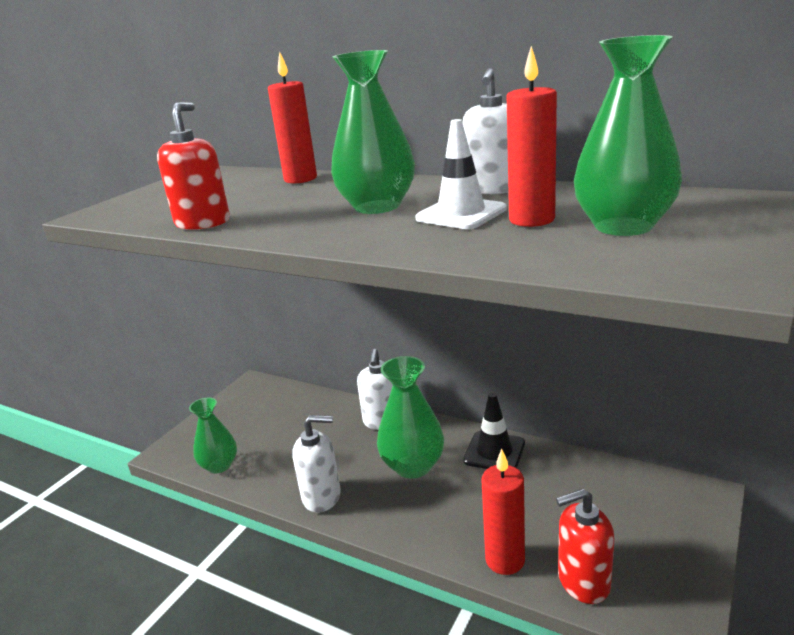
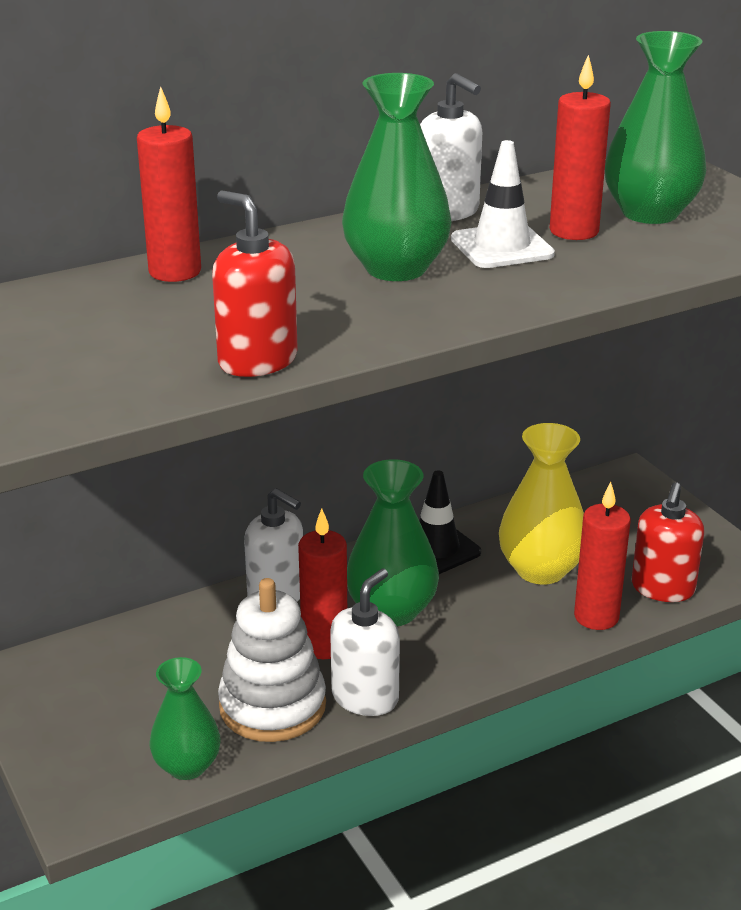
camera: 60 degrees left, 5 degrees up
none -> white stacking toy [218,578,326,742]
none -> red candle [298,508,347,659]
none -> yellow vase [499,423,584,584]

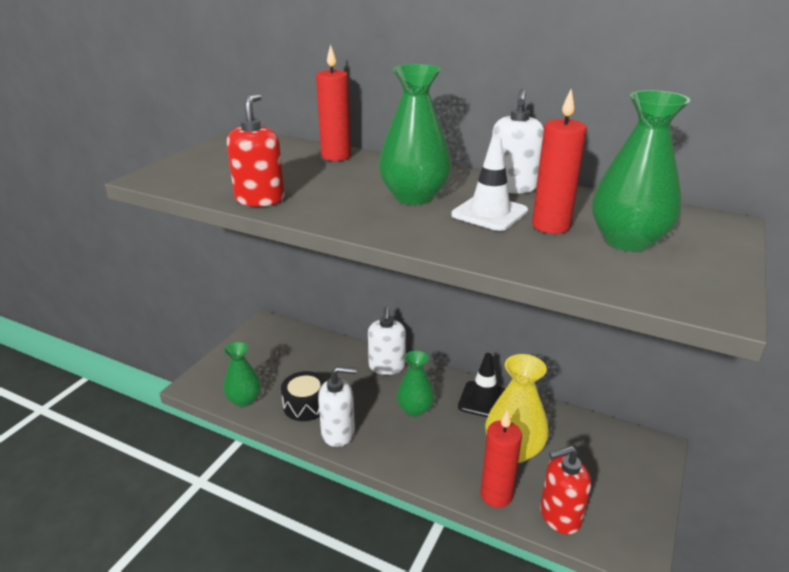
camera: 55 degrees right, 0 degrees up
white stacking toy [218,578,326,742] -> black drum [281,371,326,421]
red candle [298,508,347,659] -> none
green vase [347,459,439,626] -> green vase [397,350,435,417], size x0.66

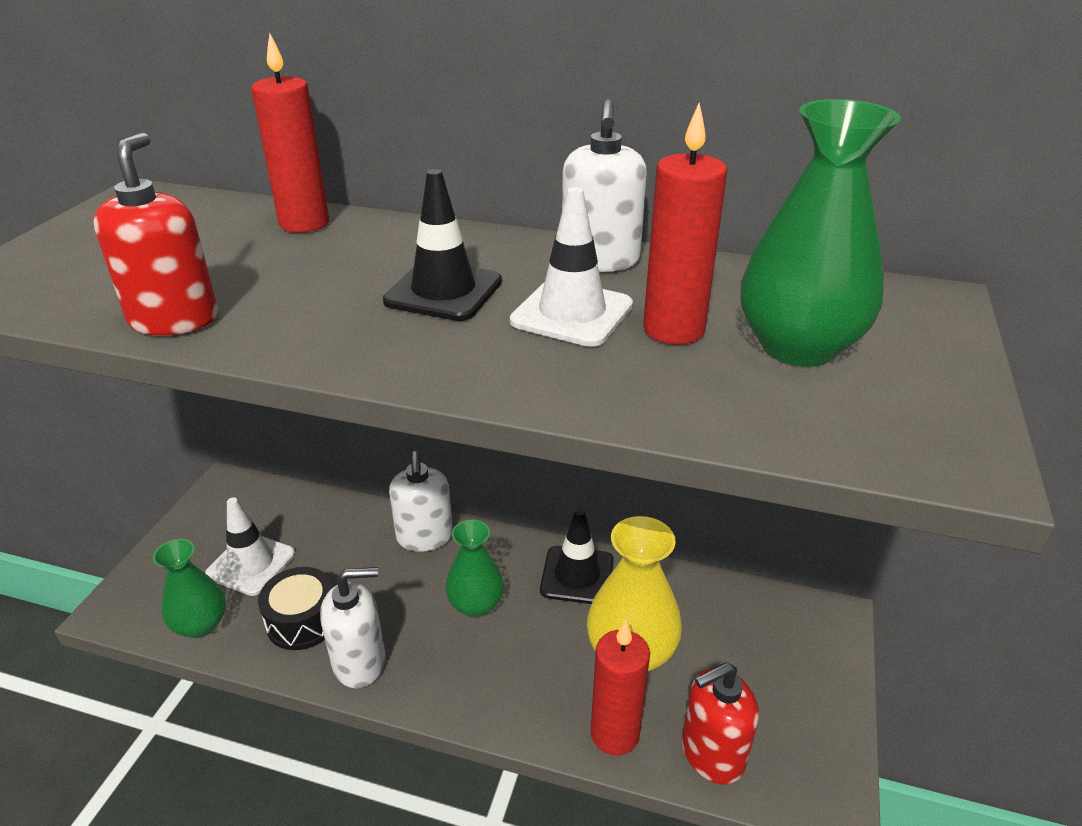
camera: 10 degrees left, 5 degrees up
green vase [379,64,451,205] -> black traffic cone [383,169,502,321]
none -> white traffic cone [205,497,295,596]

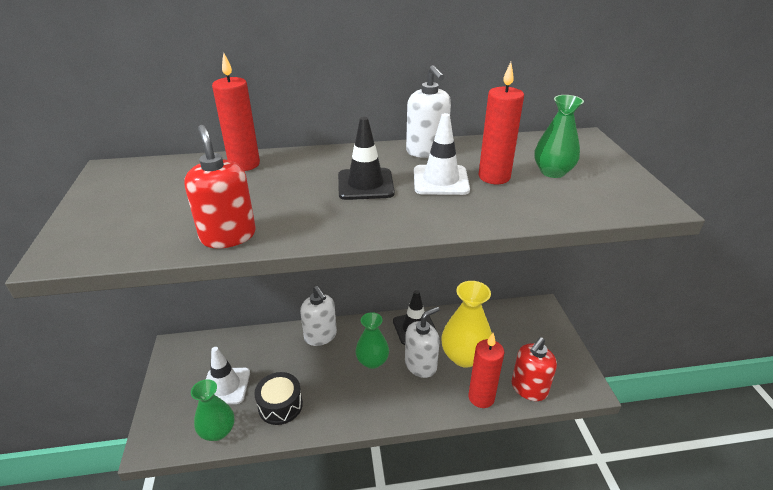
camera: 25 degrees left, 0 degrees up
white soap dispenser [320,567,385,688] -> white soap dispenser moved to [405,307,440,378]
green vase [741,99,901,367] -> green vase [534,95,584,178], size x0.66

